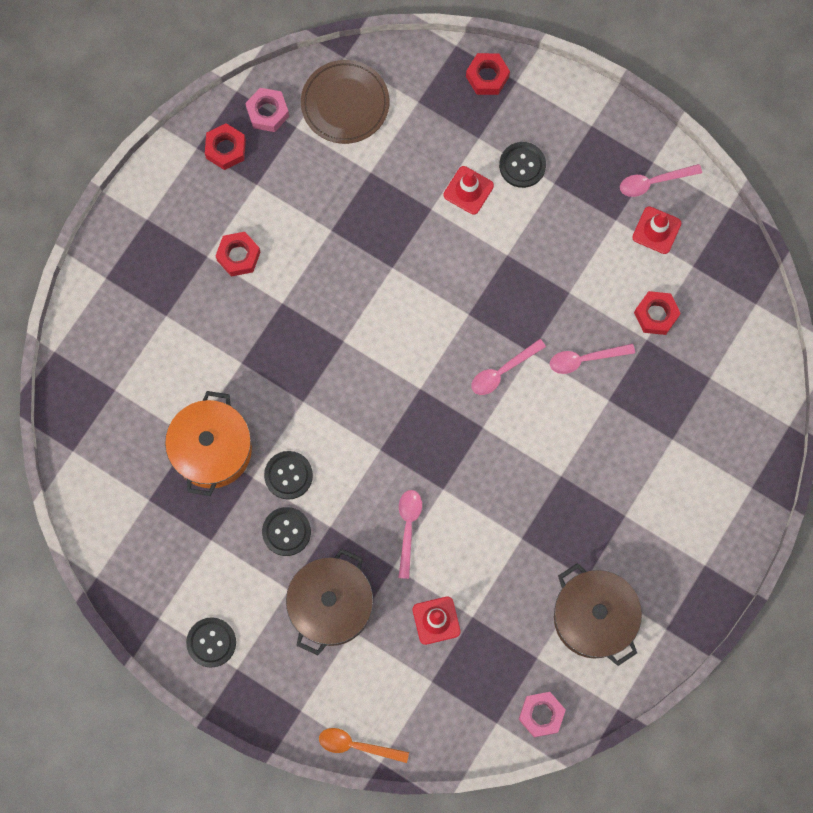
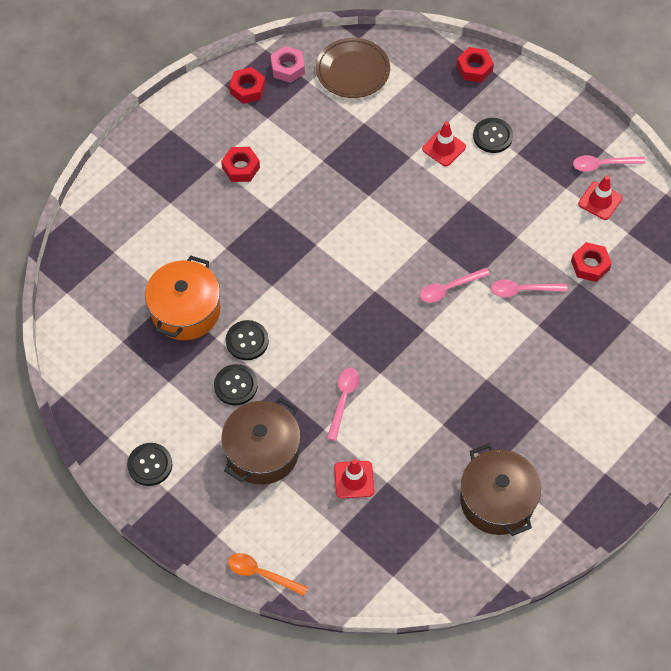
camera: 10 degrees right, 15 degrees down
pink nut [518,692,566,737] -> none

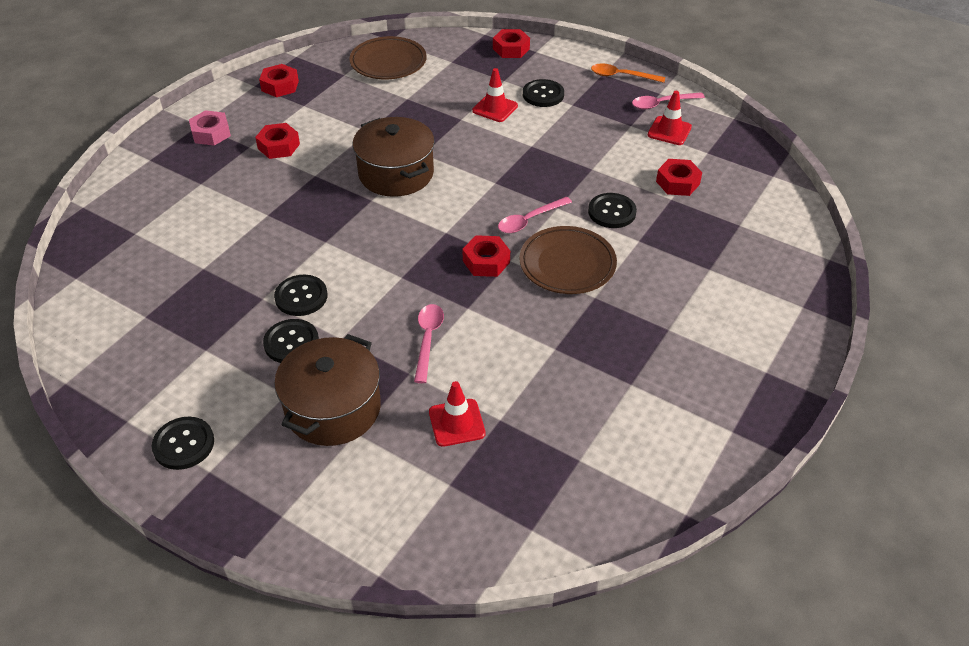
camera: 10 degrees left, 15 degrees down
orange pot [145,256,220,340] -> none
orange spoon [228,553,308,596] -> orange spoon moved to [591,63,665,83]
pink nut [271,46,305,83] -> pink nut moved to [189,110,231,146]
brown pot [460,443,541,536] -> brown pot moved to [353,117,435,197]
pink spoon [491,279,568,297] -> black button [588,193,637,228]
none -> red nut [462,235,510,277]
none -> brown plate [519,226,617,294]

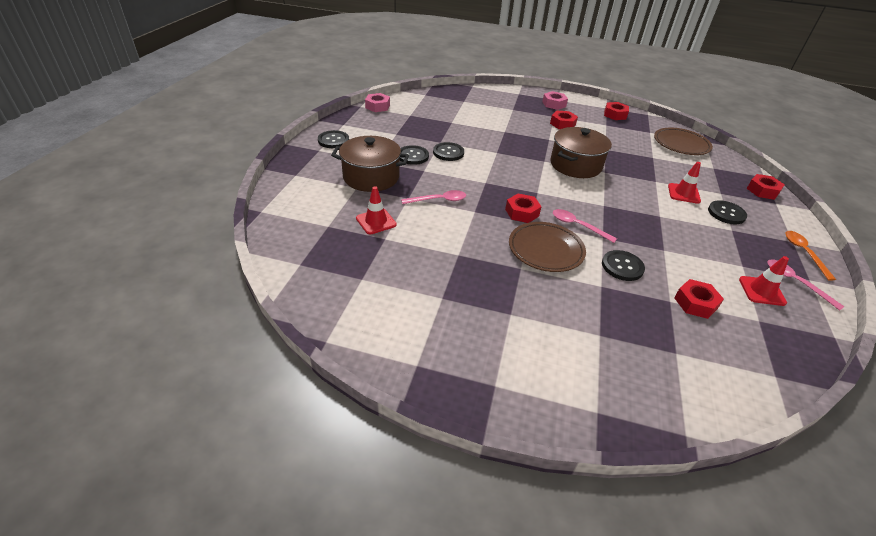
camera: 70 degrees right, 5 degrees down
none -> pink nut [365,93,390,112]

